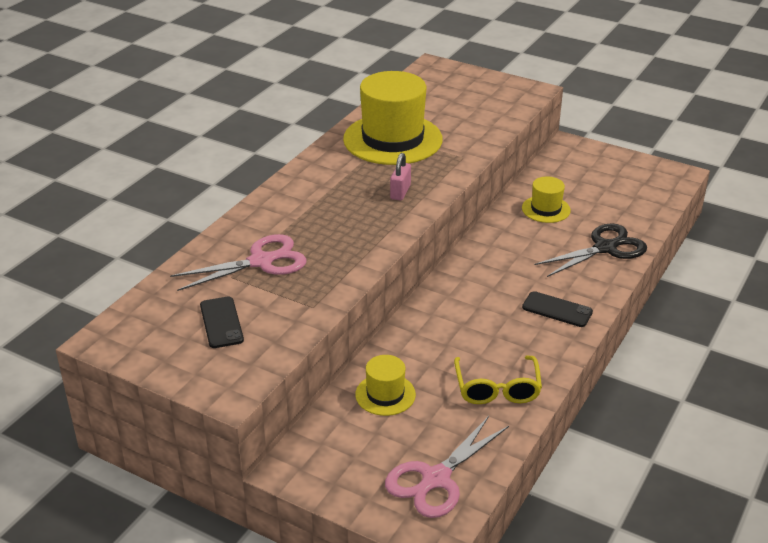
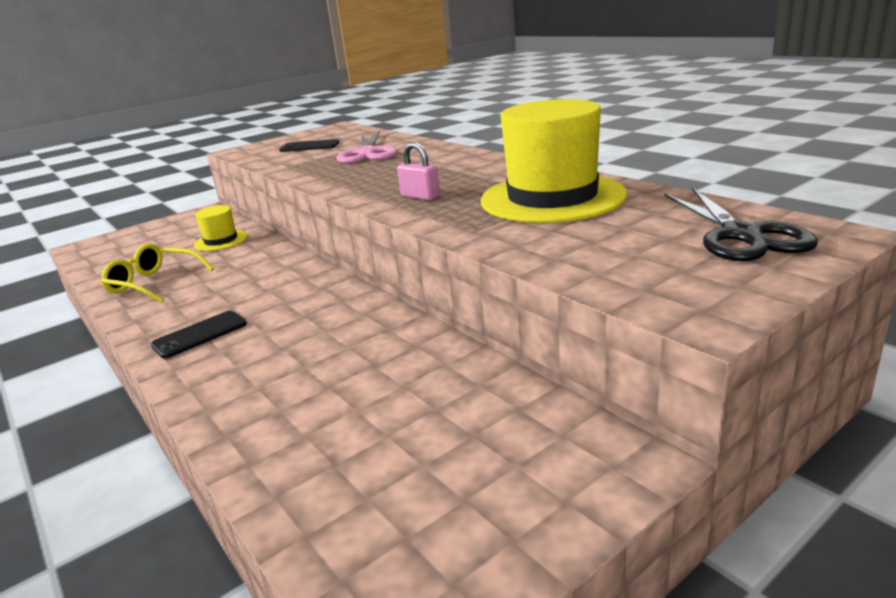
camera: 115 degrees right, 10 degrees down
pink scissors [385,416,509,518] -> none
yellow hat [522,177,571,223] -> none
black scissors [534,223,647,277] -> black scissors moved to [664,187,818,261]

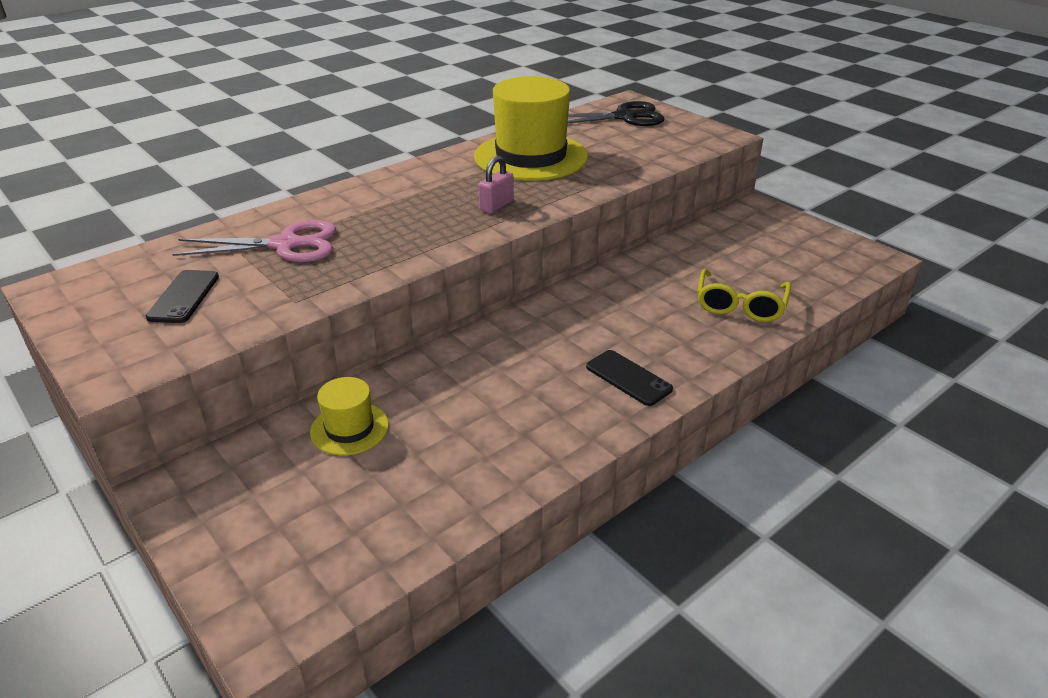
camera: 95 degrees left, 10 degrees up
yellow glasses [101,243,214,303] -> yellow glasses moved to [697,269,791,322]

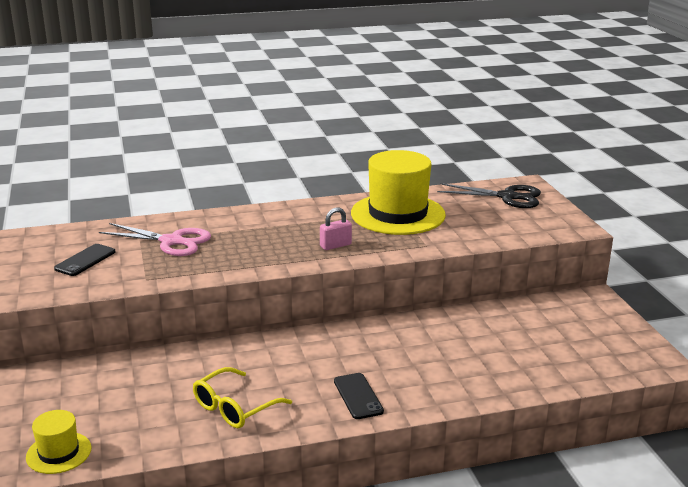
camera: 25 degrees right, 10 degrees down
yellow hat [310,377,389,456] -> yellow hat moved to [26,410,91,474]
yellow glasses [697,269,791,322] -> yellow glasses moved to [193,367,292,428]

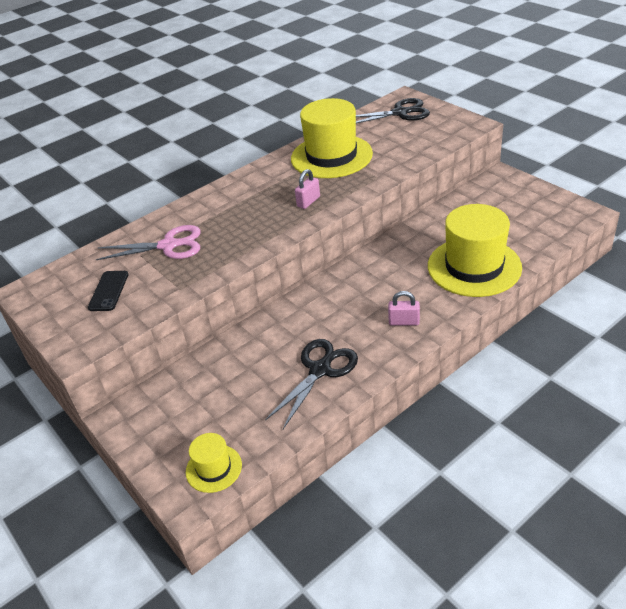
camera: 20 degrees left, 15 degrees up
yellow glasses [193,367,292,428] -> black scissors [265,339,358,429]
black phone [334,373,384,419] -> pink padlock [388,291,420,325]
none -> yellow hat [428,204,522,297]

